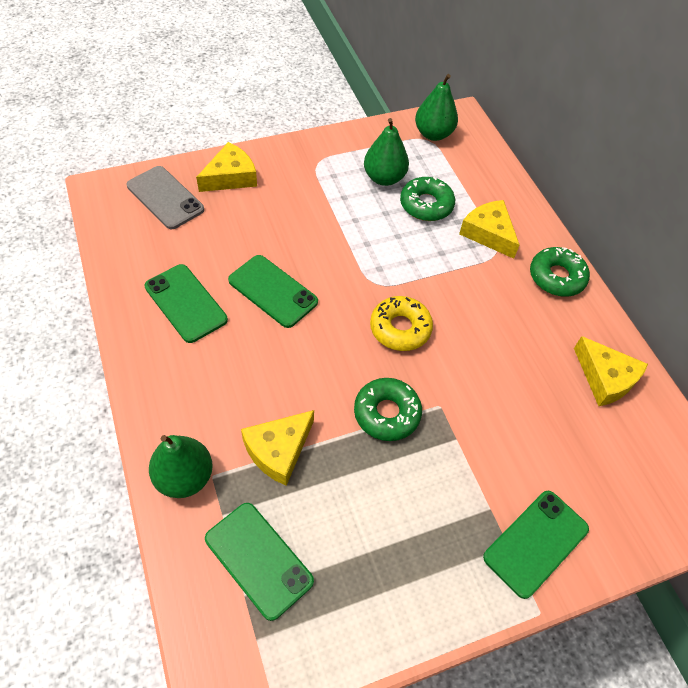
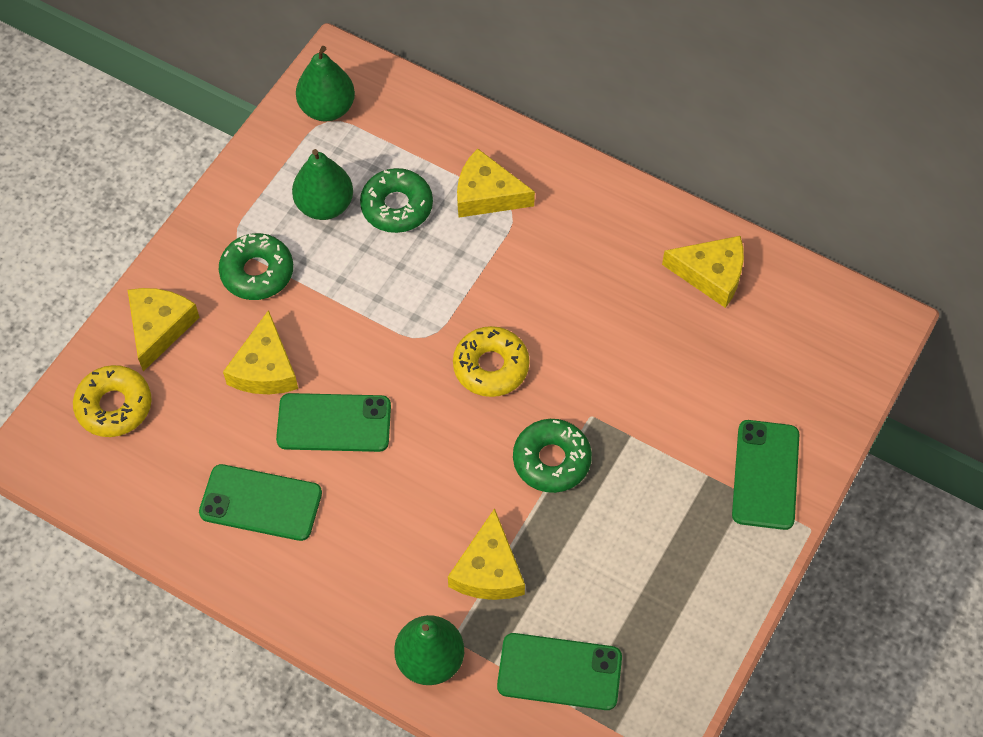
camera: 35 degrees left, 5 degrees up
grey phone [127,166,204,229] -> yellow donut [73,365,152,437]
green donut [530,247,590,297] -> green donut moved to [219,233,293,300]
none -> yellow cheese [223,310,298,394]

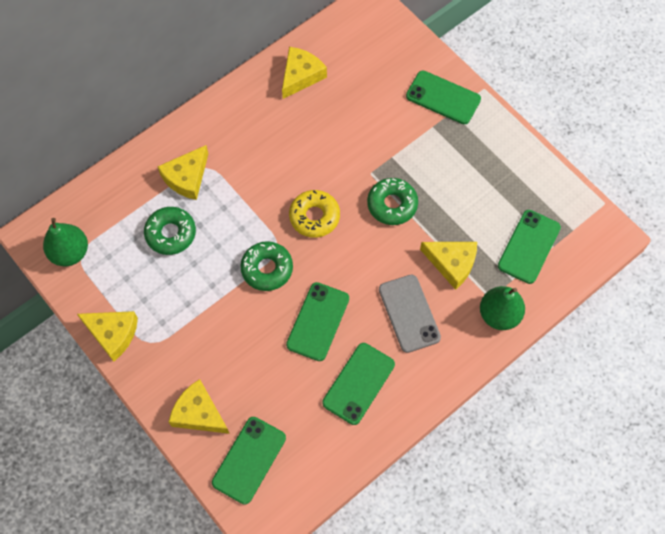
camera: 70 degrees left, 5 degrees up
yellow donut [73,365,152,437] -> green phone [212,417,286,505]
green donut [219,233,293,300] -> green donut moved to [240,241,293,291]
yellow cheese [223,310,298,394] -> yellow cheese moved to [77,311,138,362]
green pear [292,149,353,220] -> none
none -> grey phone [379,274,441,353]

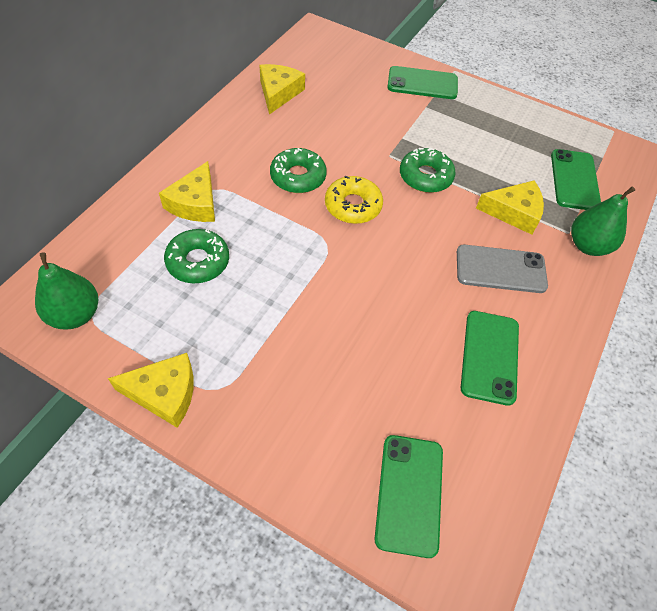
camera: 25 degrees left, 10 degrees down
yellow cheese [168,379,230,434] -> none
green donut [240,241,293,291] -> green donut moved to [270,148,327,193]
green phone [286,282,349,361] -> none
grey phone [379,274,441,353] -> grey phone turned 45 degrees counterclockwise [457,245,548,293]

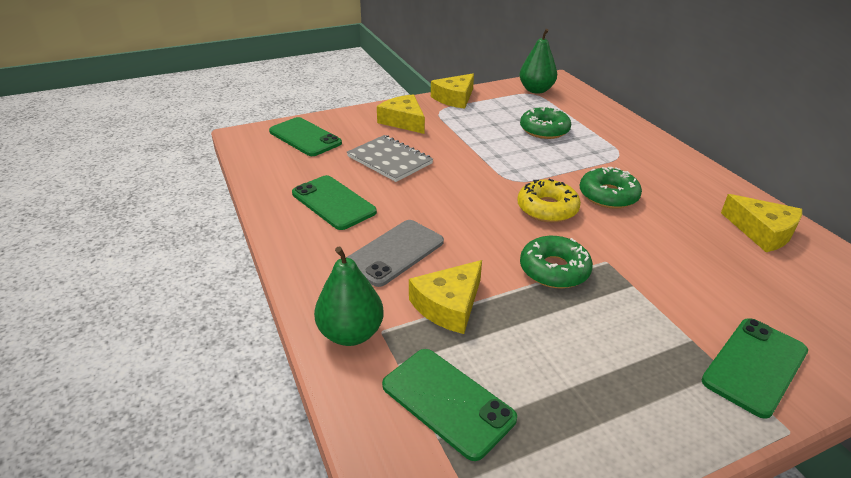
camera: 130 degrees right, 20 degrees down
yellow cheese [159,161,215,222] -> yellow cheese moved to [377,94,425,134]
none -> grey notebook [347,135,433,182]

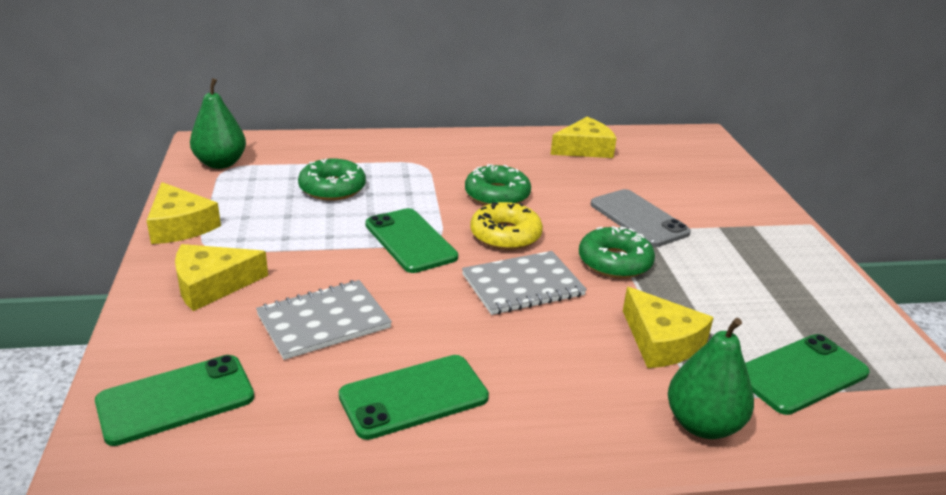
camera: 75 degrees left, 5 degrees down
grey phone [346,220,444,287] -> grey phone moved to [591,189,691,247]
green phone [702,318,808,419] -> green phone moved to [365,208,458,273]
none -> grey notebook [462,251,587,315]

